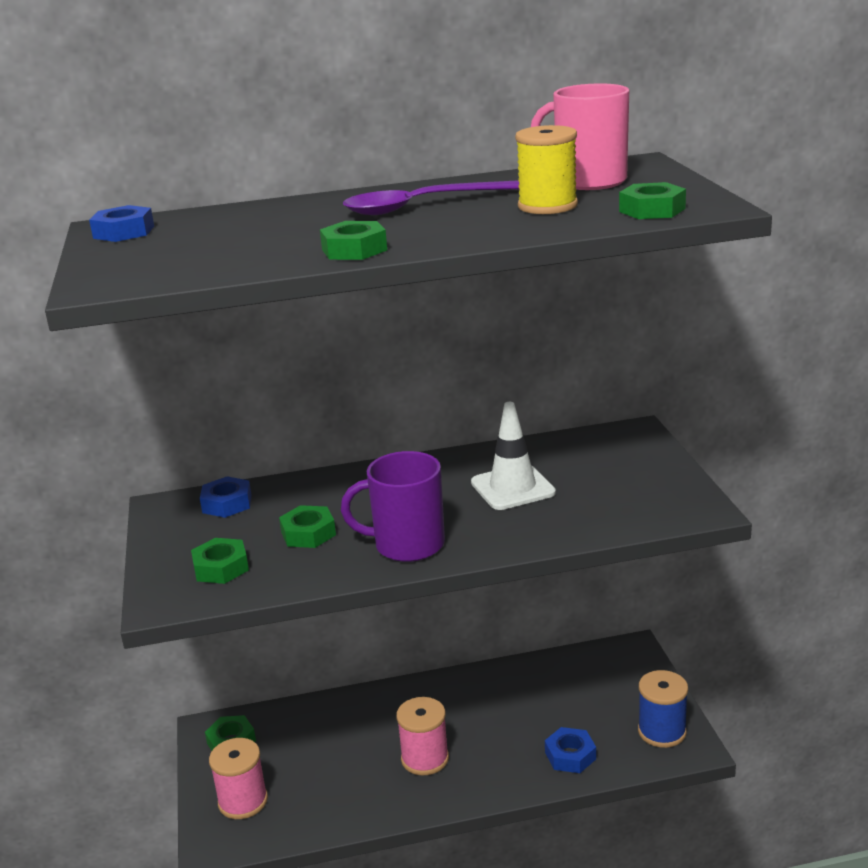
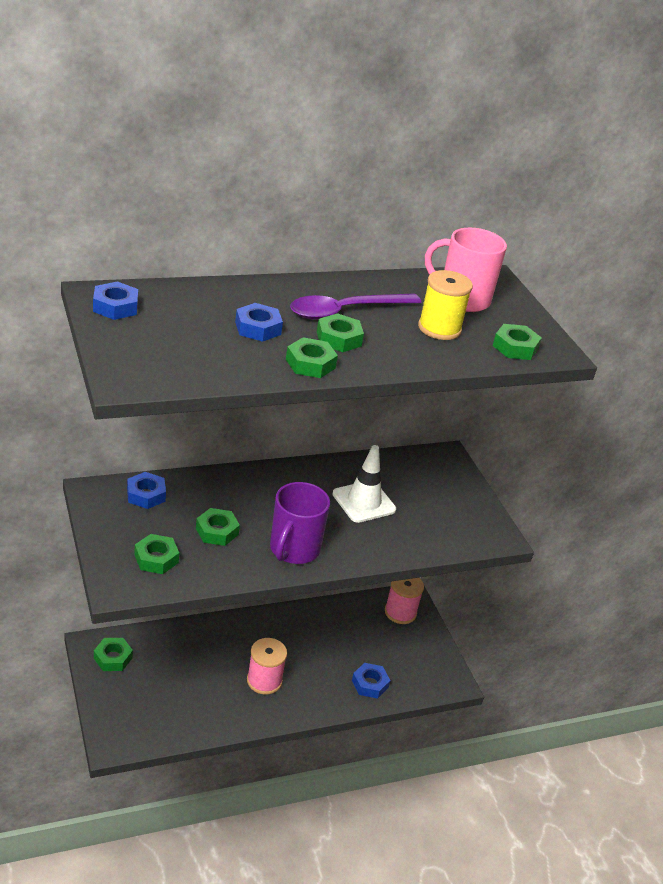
camera: 15 degrees left, 10 degrees up
pink spool [209,738,268,819] -> pink spool moved to [385,578,424,624]
purple mug [341,451,445,562] -> purple mug turned 60 degrees counterclockwise [270,482,330,564]
blue spool [638,670,688,748] -> none
none -> blue nut [235,303,283,342]
none -> green nut [317,313,364,352]

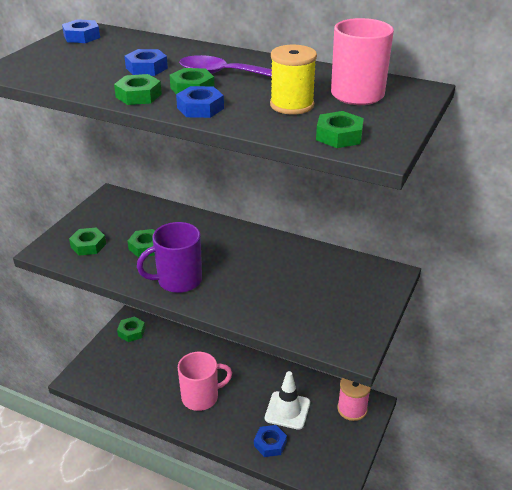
camera: 50 degrees right, 0 degrees up
blue nut [127,472,166,509] -> blue nut moved to [176,86,224,118]
pink spool [247,638,287,695] -> pink mug [178,352,232,411]
white traffic cone [332,445,396,523] -> white traffic cone moved to [265,371,310,430]

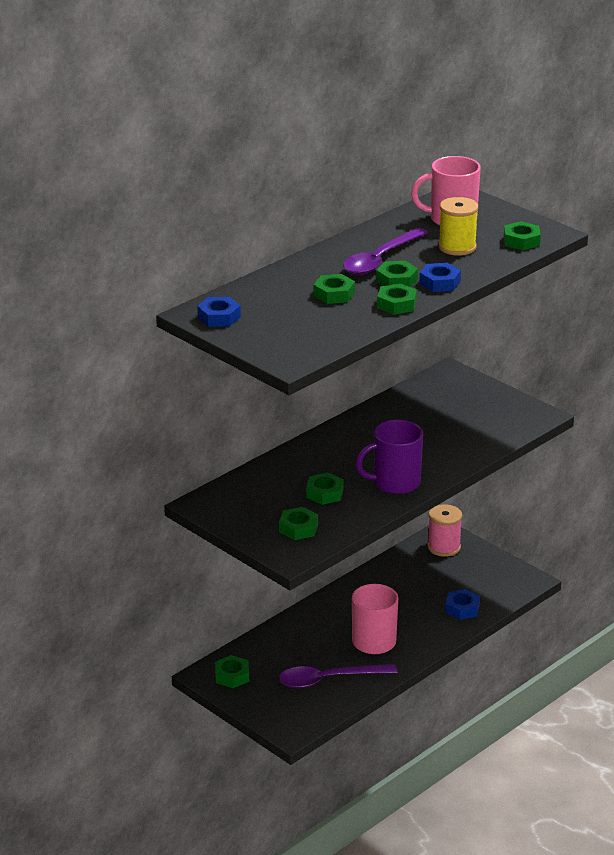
camera: 70 degrees left, 5 degrees down
blue nut [124,49,168,76] -> green nut [314,274,355,304]
purple mug [137,222,202,293] -> purple mug turned 75 degrees clockwise [355,420,423,494]
white traffic cone [265,371,310,430] -> none
none -> purple spoon [279,664,397,688]

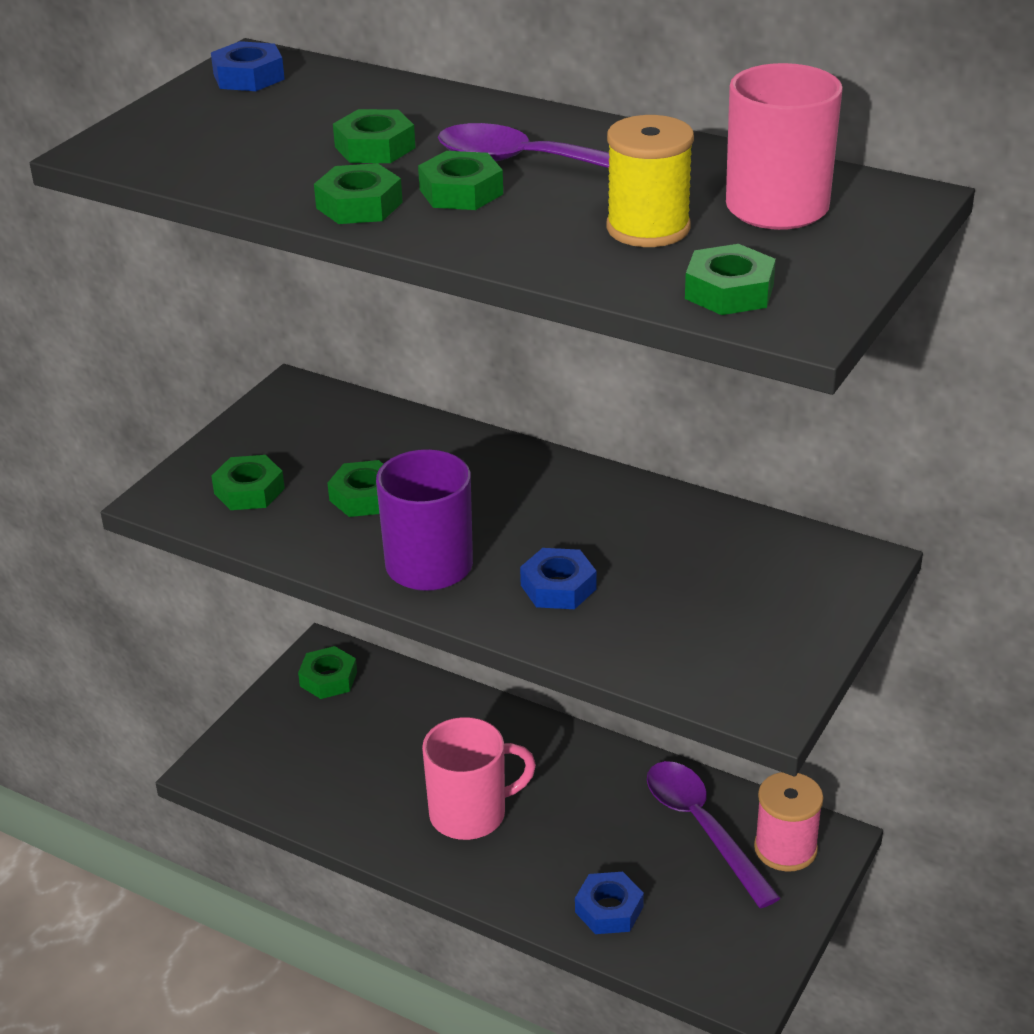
camera: 75 degrees right, 5 degrees up
purple spoon [279,664,397,688] -> purple spoon moved to [647,761,780,908]
blue nut [419,263,461,292] -> blue nut moved to [520,548,597,609]

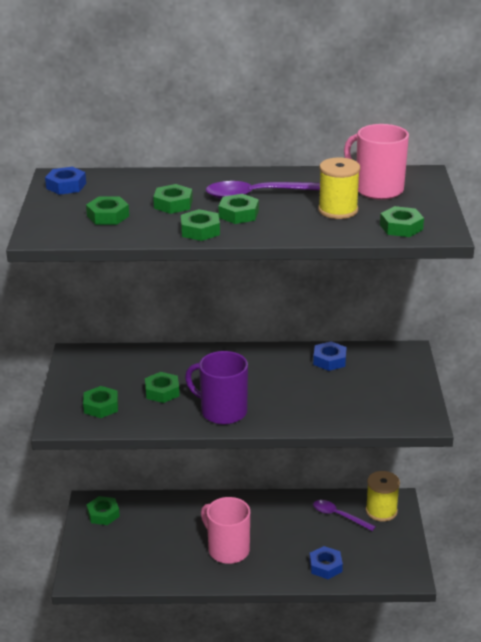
camera: 30 degrees left, 5 degrees down
pink mug [422,717,536,840] -> pink mug turned 90 degrees counterclockwise [201,497,250,564]
blue nut [520,548,597,609] -> blue nut moved to [313,341,347,371]
purple spoon [647,761,780,908] -> purple spoon [313,500,376,531], size x0.64
pink spool [754,772,823,872] -> yellow spool [366,471,400,521]
none -> green nut [86,196,129,225]

